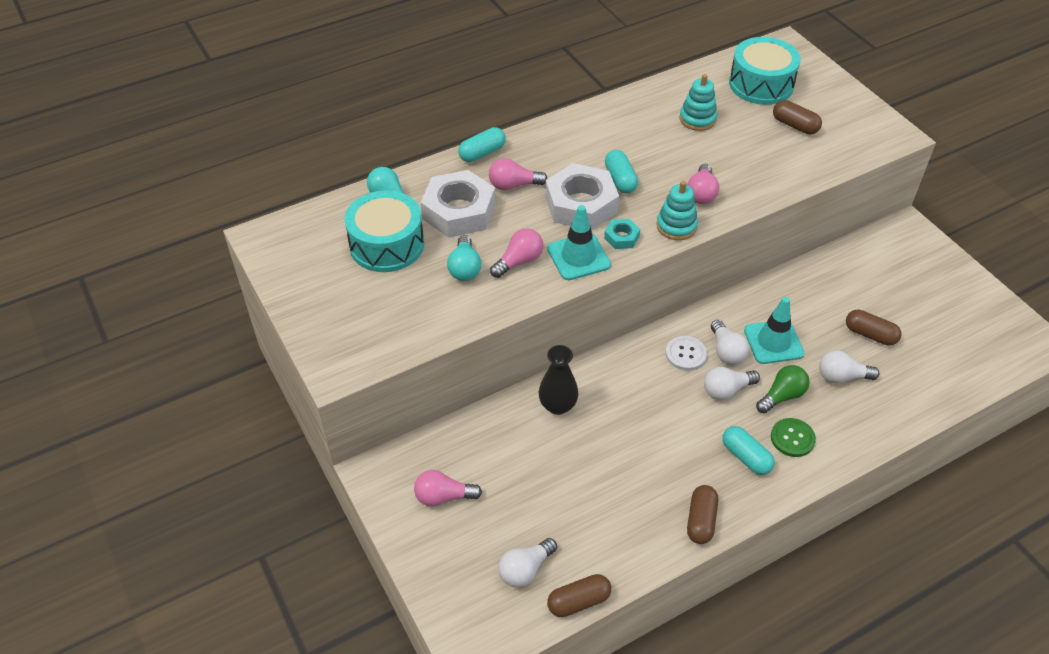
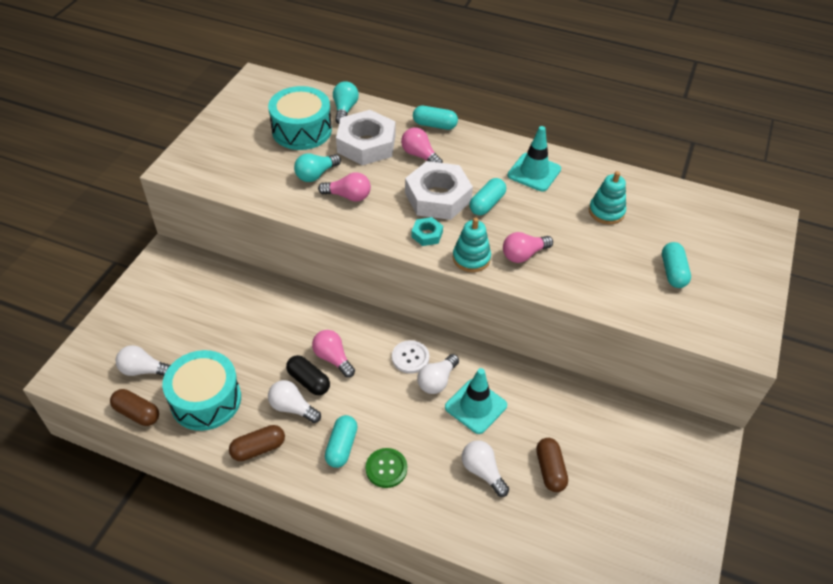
camera: 50 degrees right, 0 degrees up
pink light bulb [414,470,482,506] -> pink light bulb moved to [312,330,355,377]
black vase [539,345,578,415] -> none
turquoise traffic cone [547,205,611,280] -> turquoise traffic cone moved to [507,126,561,191]
white light bulb [704,367,760,400] -> white light bulb moved to [268,380,321,423]
turquoise drum [729,37,801,105] -> turquoise drum moved to [162,350,241,431]
green light bulb [756,365,810,413] -> none
brown capsule [773,100,822,134] -> turquoise capsule [662,242,691,288]
none -> black capsule [286,355,330,395]

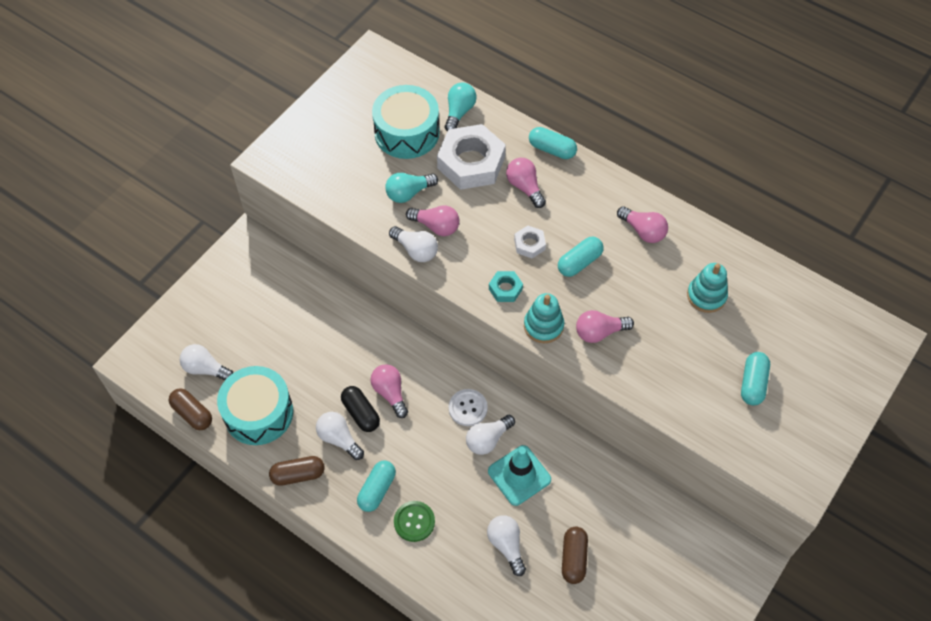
camera: 15 degrees right, 10 degrees up
white nut [405,161,473,220] -> white nut [514,225,546,259], size x0.46
turquoise traffic cone [507,126,561,191] -> pink light bulb [617,206,668,243]
none -> white light bulb [389,226,438,262]

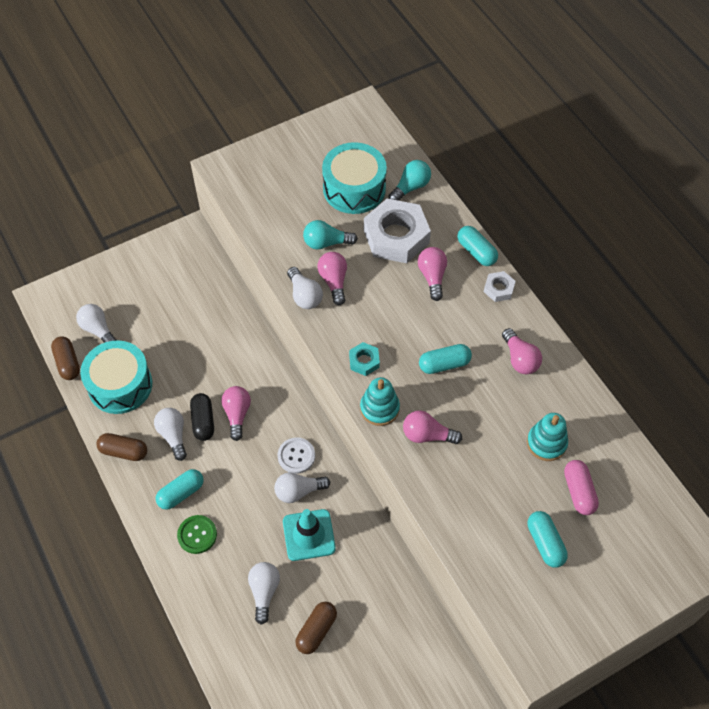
camera: 25 degrees right, 0 degrees up
pink light bulb [406,205,459,236] -> pink light bulb turned 150 degrees counterclockwise [317,252,347,305]
white nut [514,225,546,259] -> white nut moved to [484,271,516,302]
turquoise capsule [741,352,770,405] -> turquoise capsule turned 60 degrees counterclockwise [528,511,568,567]
none -> pink capsule [564,460,599,515]

